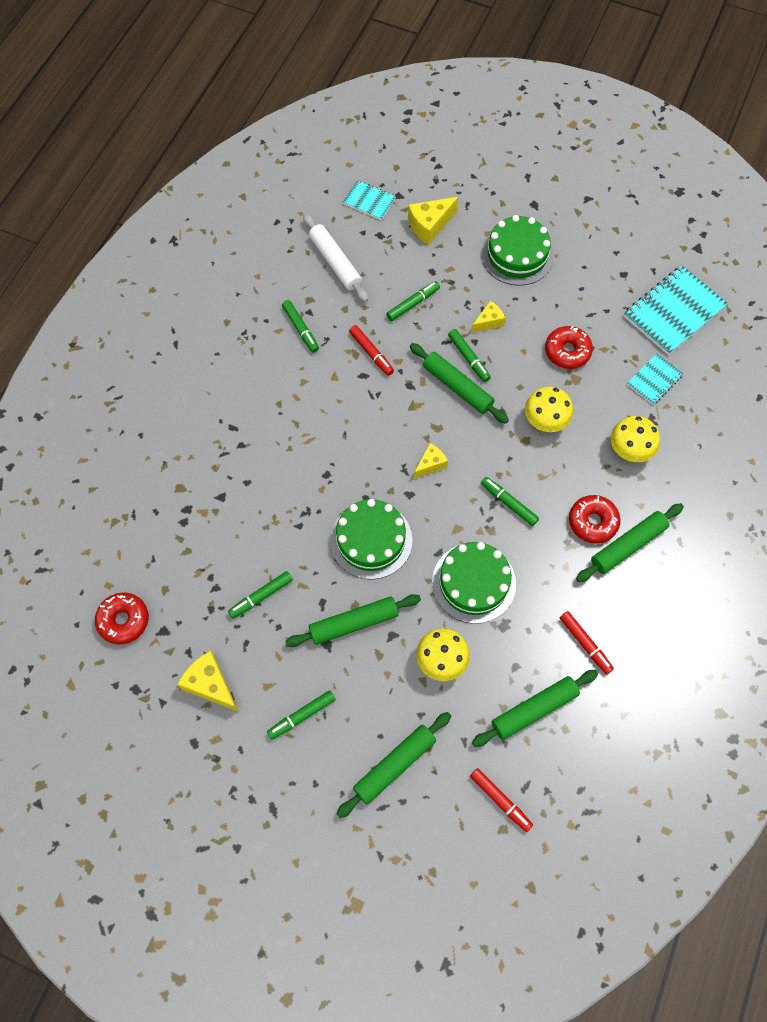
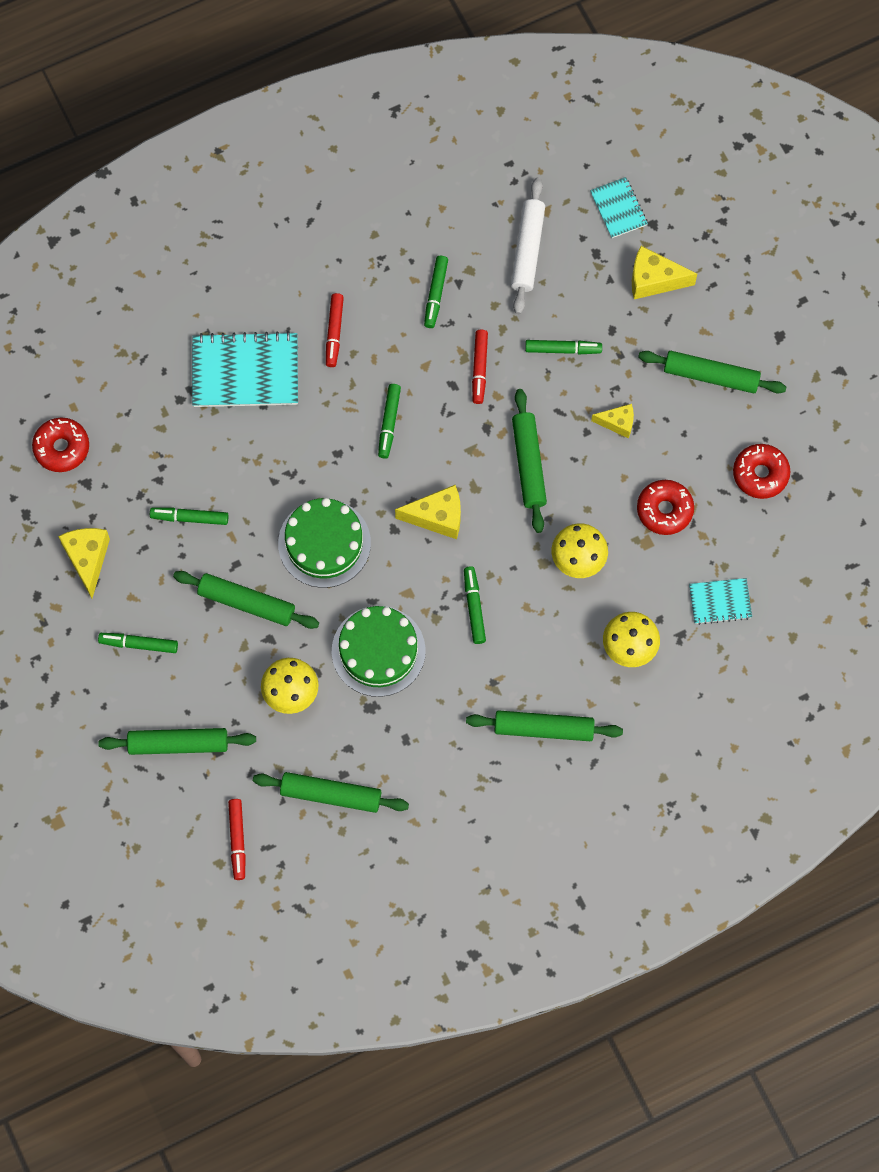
camera: 40 degrees right, 5 degrees up
yellow cheese [414,443,448,479] -> yellow cheese [395,485,461,539], size x1.56
green marker [448,329,491,382] -> green marker moved to [378,384,401,459]
green cake [481,215,554,286] -> green rolling pin [638,351,786,393]
red marker [560,611,614,675] -> red marker moved to [326,293,344,367]
red donut [569,495,621,544] -> red donut moved to [733,444,790,499]
turquoise notebook [624,265,728,355] -> turquoise notebook moved to [192,331,298,407]

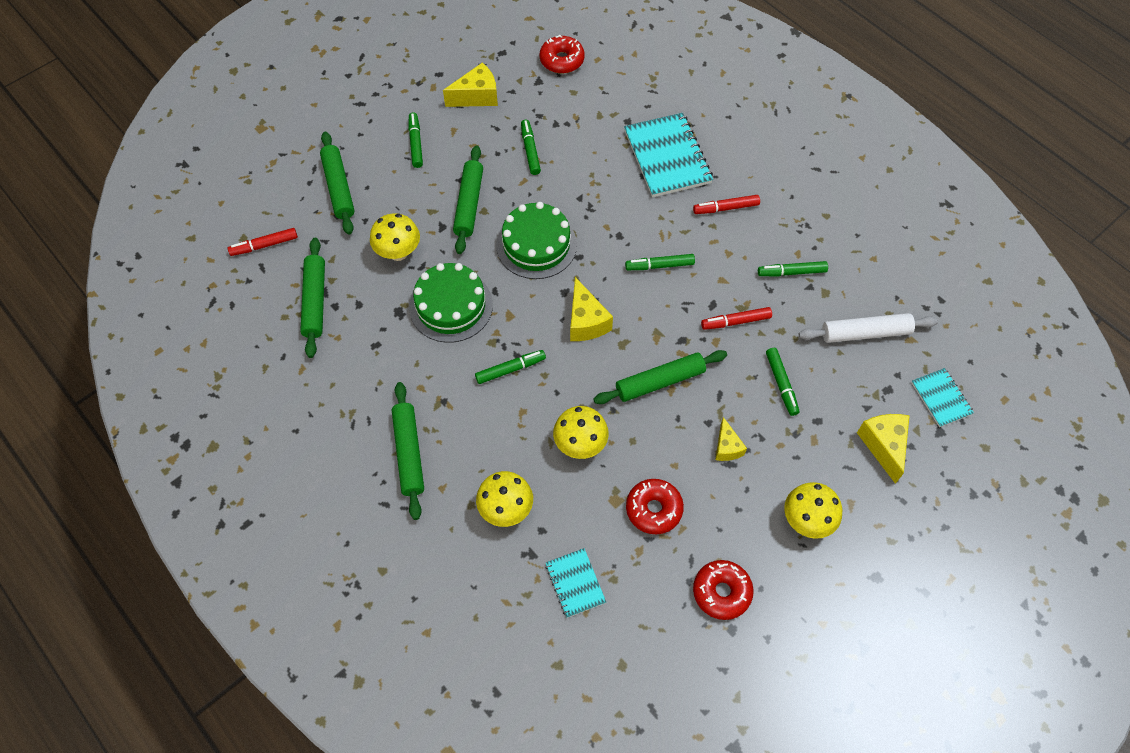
camera: 75 degrees right, 10 degrees down
turquoise notebook [590,177,648,238] -> turquoise notebook turned 75 degrees counterclockwise [911,368,974,427]
green rolling pin [638,351,786,393] -> yellow mushroom [784,482,842,539]

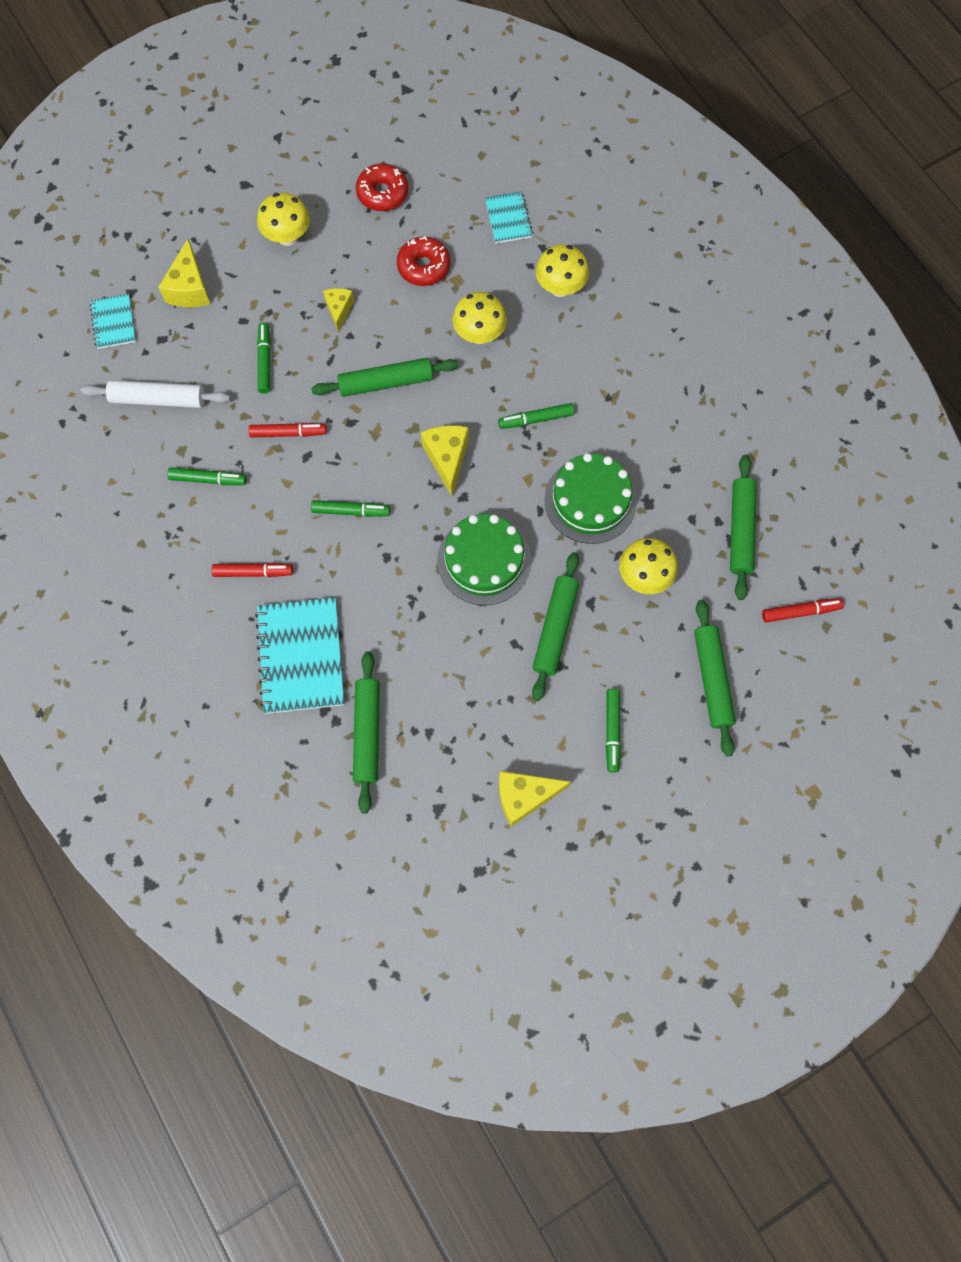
camera: 170 degrees left, 10 degrees up
green rolling pin [392,382,424,520] -> green rolling pin moved to [353,651,380,814]
green marker [521,120,541,175] -> none
red donut [540,35,585,74] -> none

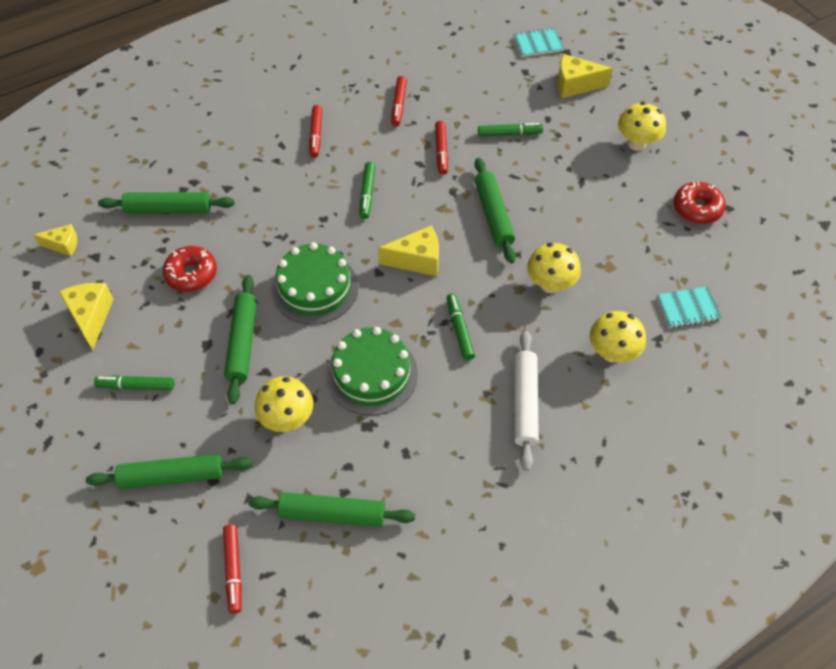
camera: 90 degrees right, 15 degrees down
white rolling pin [80,380,230,408] -> white rolling pin moved to [514,331,539,471]
green marker [167,467,247,485] -> red marker [391,76,407,126]
turquoise notebook [255,597,344,714] -> none
yellow cheese [323,288,354,333] -> yellow cheese moved to [33,224,77,256]
red donut [397,236,450,286] -> red donut moved to [163,246,217,292]
green rolling pin [532,552,579,701] -> green rolling pin turned 75 degrees clockwise [224,275,257,404]

